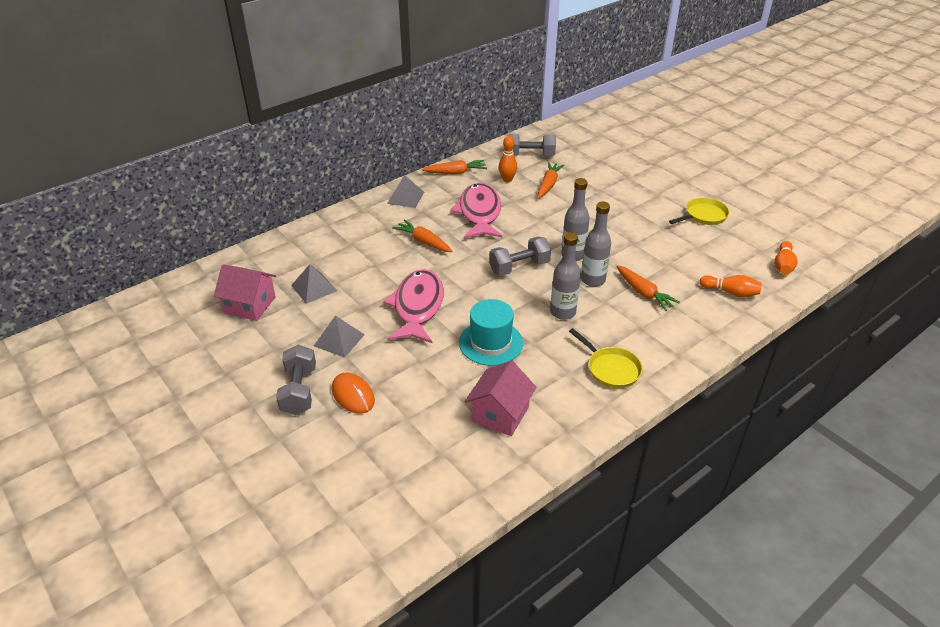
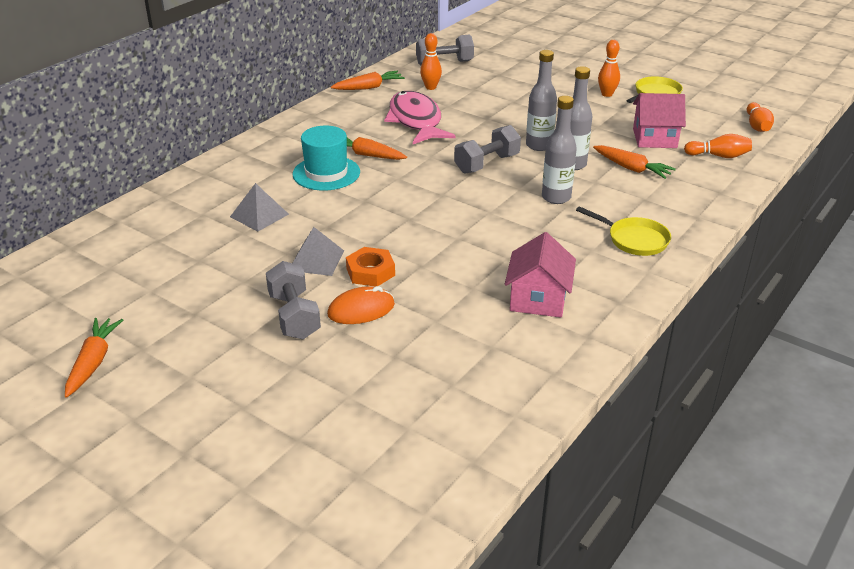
camera: 15 degrees left, 5 degrees down
pink house [214,264,276,321] -> pink house moved to [633,93,686,148]
orange mouse [332,373,375,414] -> orange mouse turned 60 degrees counterclockwise [327,286,395,324]
pink fish [383,269,444,343] -> none
grey pyramid [387,175,424,208] -> none
turquoise hat [459,299,523,366] -> turquoise hat moved to [292,126,360,191]
orange carrot [538,162,564,198] -> orange carrot moved to [65,318,123,398]
none -> orange nut [346,247,395,287]
none -> orange bowling pin [598,40,620,97]

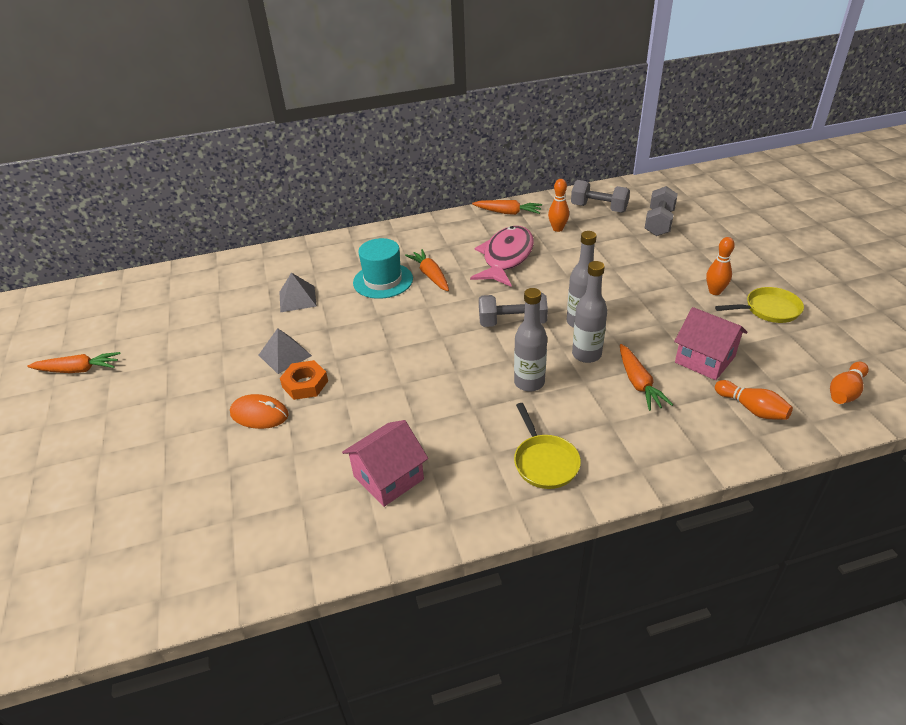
camera: 40 degrees right, 5 degrees up
orange carrot [65,318,123,398] -> orange carrot turned 45 degrees clockwise [27,352,121,373]
grey dumbbell [266,261,321,339] -> grey dumbbell moved to [645,186,678,236]

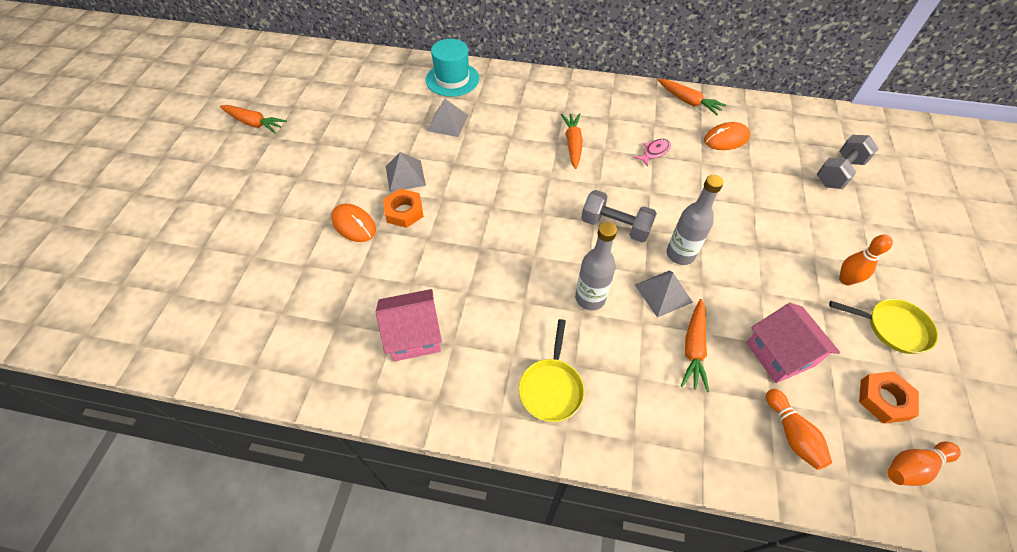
camera: 25 degrees right, 15 degrees up
turquoise hat [353,238,413,299] -> turquoise hat moved to [426,39,479,97]
pink fish [470,226,534,287] -> pink fish [634,139,671,167], size x0.42
orange bowling pin [548,179,569,232] -> orange mouse [704,122,750,150]
grey dumbbell [571,180,630,213] -> none
grey bottle [572,261,607,363] -> grey pyramid [635,271,693,318]
none -> orange nut [859,371,919,424]

